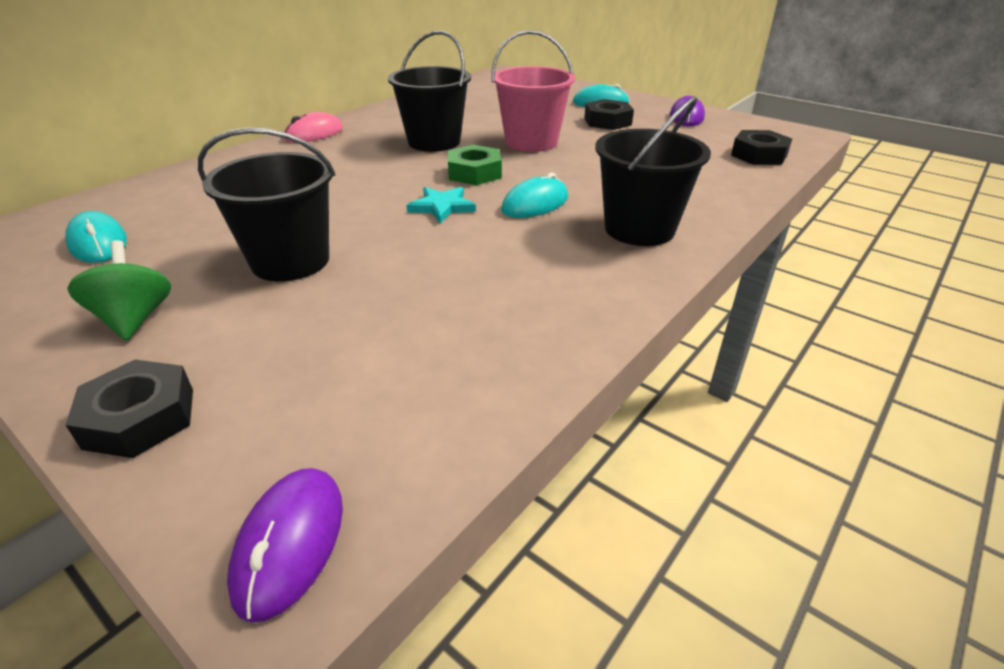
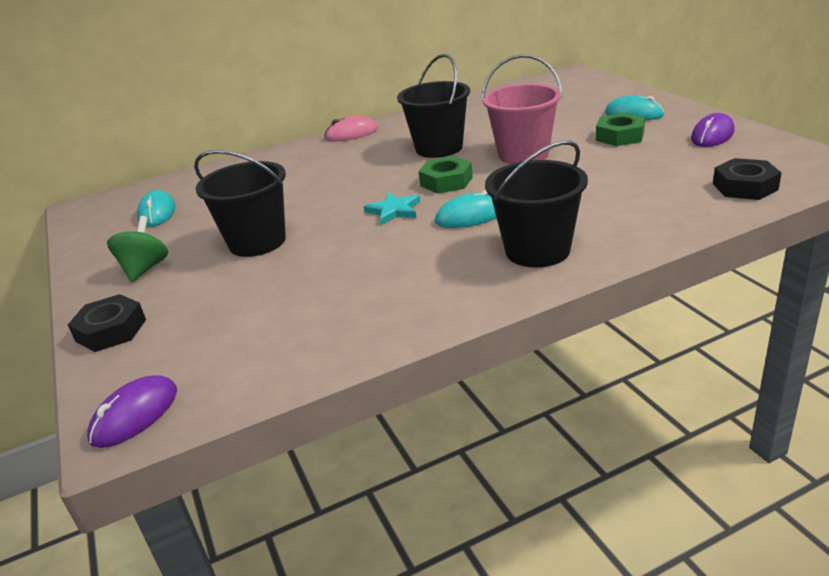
camera: 30 degrees right, 5 degrees down
black nut [584,99,634,130] -> green nut [596,113,645,146]

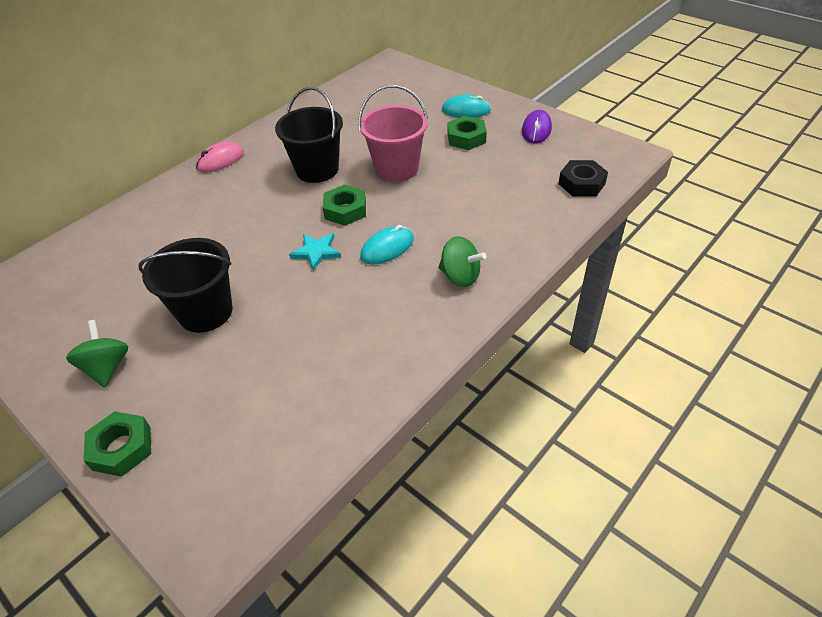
camera: 25 degrees left, 15 degrees up
black nut [68,294,146,352] -> green nut [83,411,151,477]
purple mouse [87,375,177,448] -> none
turquoise mouse [137,190,176,227] -> none
black bucket [485,140,588,268] -> green spinning top [438,236,486,287]

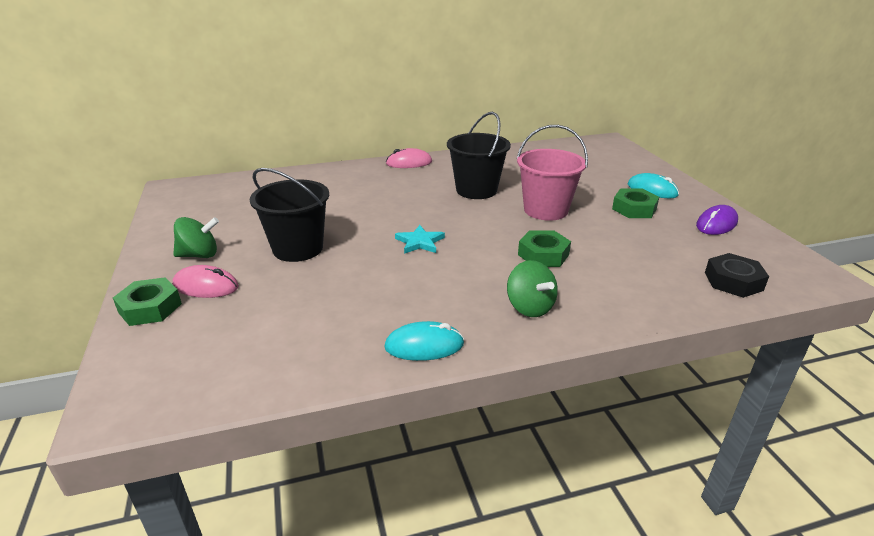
camera: 30 degrees right, 15 degrees down
green spinning top [66,320,128,388] -> green spinning top turned 60 degrees clockwise [173,217,219,258]
green nut [323,184,366,226] -> green nut moved to [518,230,571,267]
turquoise mouse [360,225,414,264] -> turquoise mouse moved to [384,321,464,361]
none -> pink mouse [173,265,239,298]

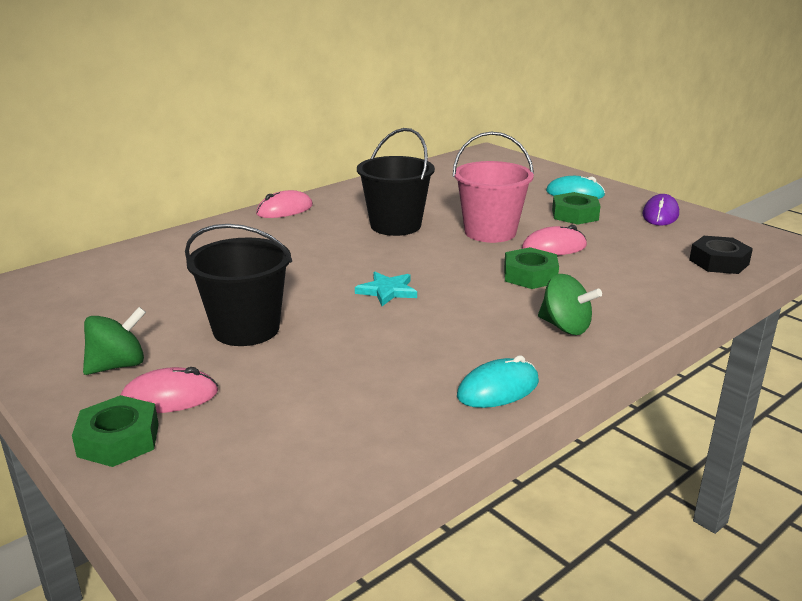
camera: 25 degrees left, 5 degrees down
none -> pink mouse [522,225,587,255]

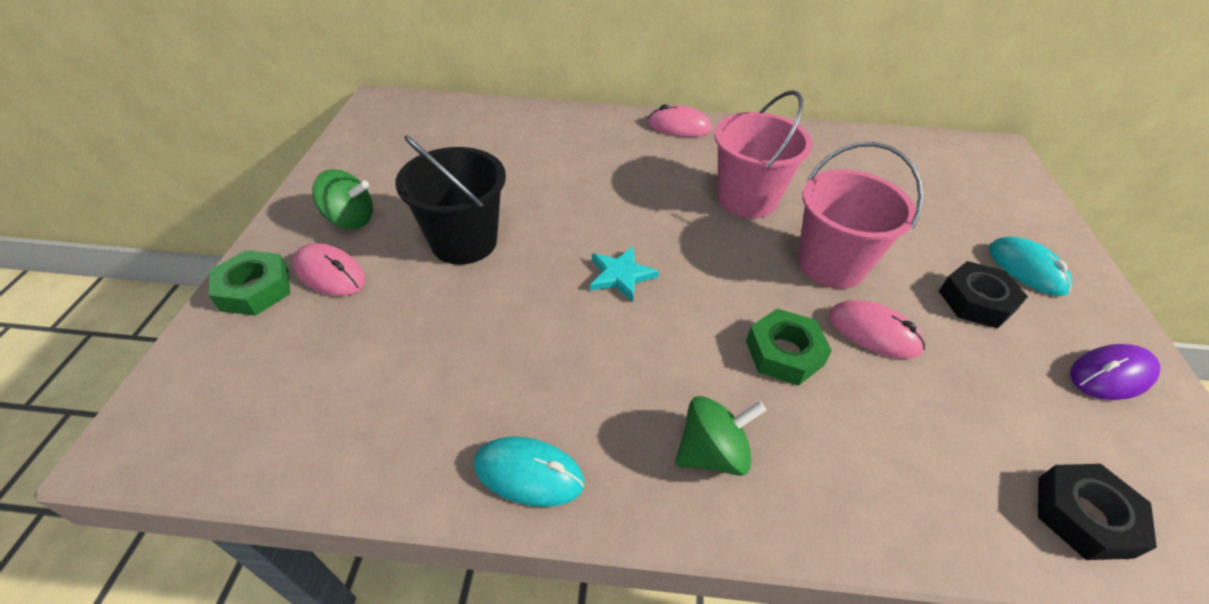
camera: 45 degrees right, 20 degrees up
black bucket [357,128,435,236] -> pink bucket [714,90,813,218]
green spinning top [538,274,602,335] -> green spinning top turned 105 degrees counterclockwise [675,396,767,476]
green nut [552,192,601,225] -> black nut [939,261,1028,329]

